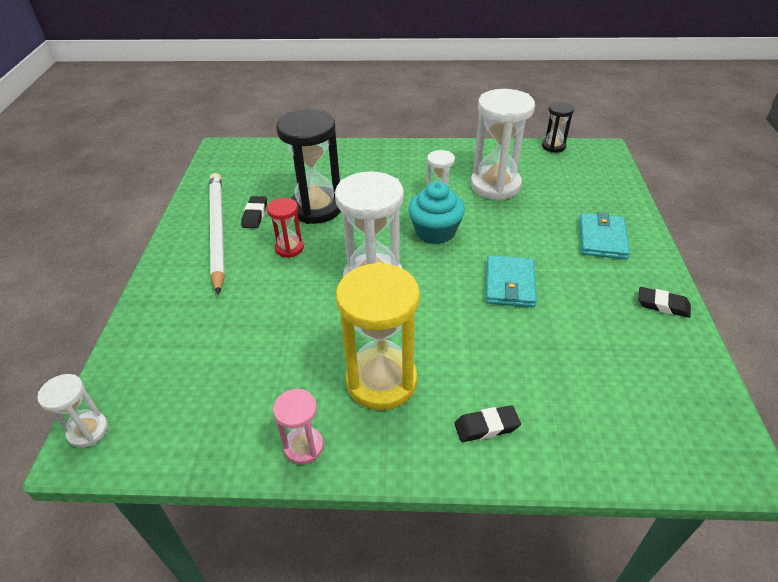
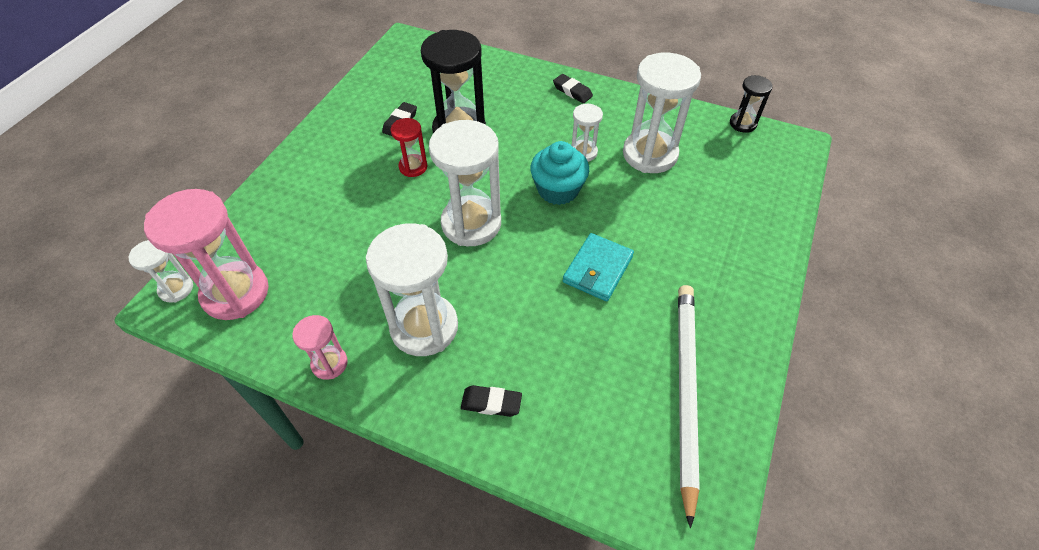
camera: 20 degrees right, 10 degrees up
white pencil [209,173,225,295] -> white pencil moved to [678,285,700,528]
yellow hourglass [336,262,420,410] -> white hourglass [366,223,458,356]
turquoise wallet [579,212,630,259] -> none
black eraser [638,287,691,318] -> black eraser moved to [553,74,593,103]
none -> pink hourglass [144,189,269,320]

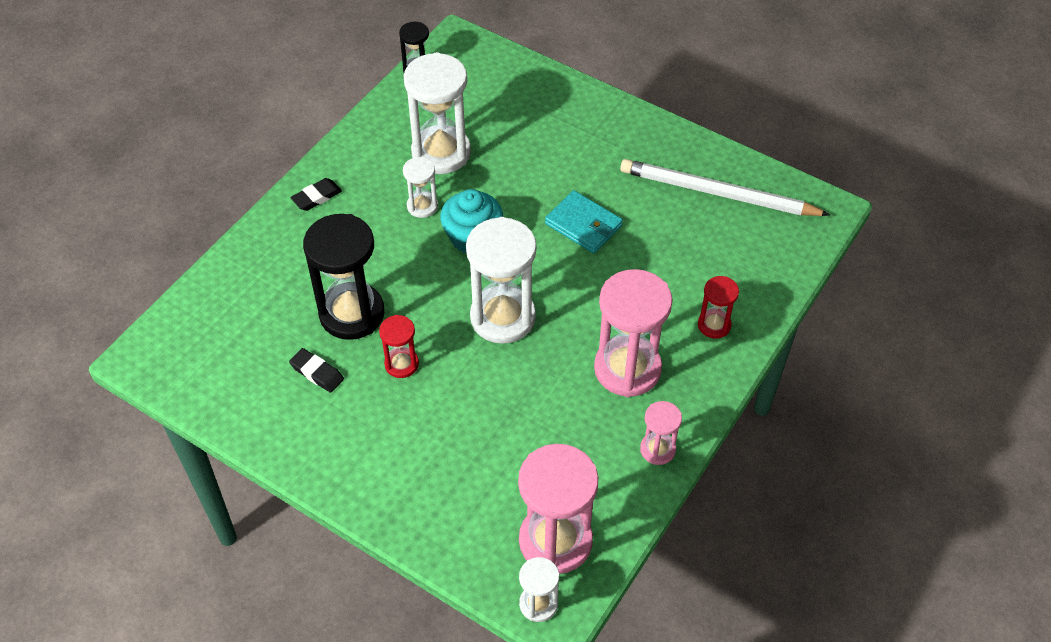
camera: 80 degrees left, 0 degrees up
white hourglass [366,223,458,356] -> pink hourglass [594,269,673,397]
black eraser [461,385,522,417] -> red hourglass [698,276,739,339]

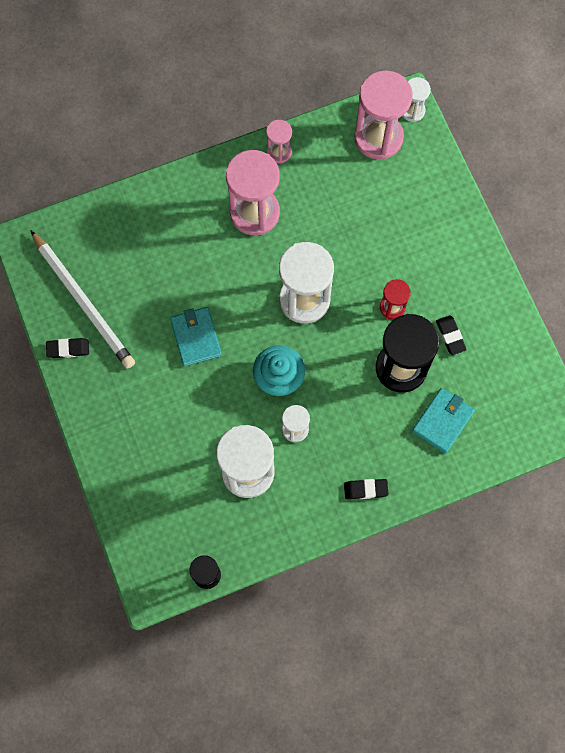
camera: 145 degrees left, 20 degrees up
red hourglass [698,276,739,339] -> none
none -> black eraser [46,338,89,358]
none -> turquoise wallet [412,388,475,453]

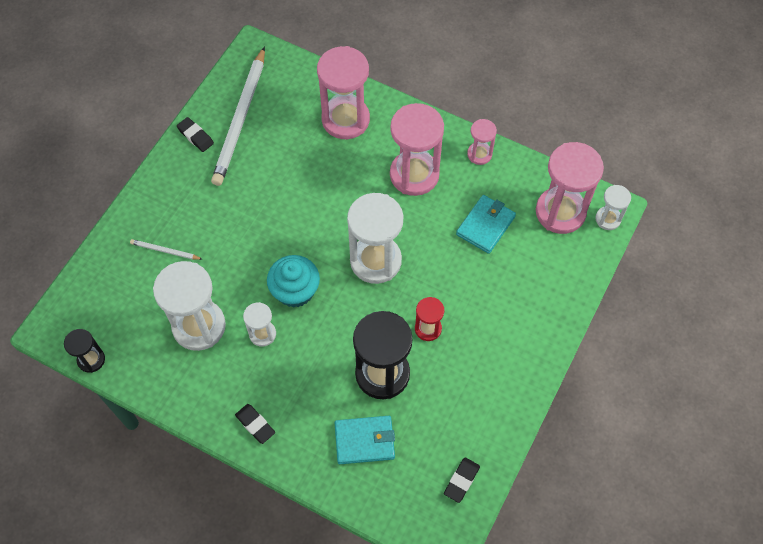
camera: 50 degrees right, 10 degrees down
turquoise wallet [170,307,222,366] -> turquoise wallet moved to [456,195,516,254]
black eraser [436,315,467,355] -> black eraser moved to [444,457,480,503]
none -> white pencil [130,239,202,260]
none -> pink hourglass [317,46,370,139]

